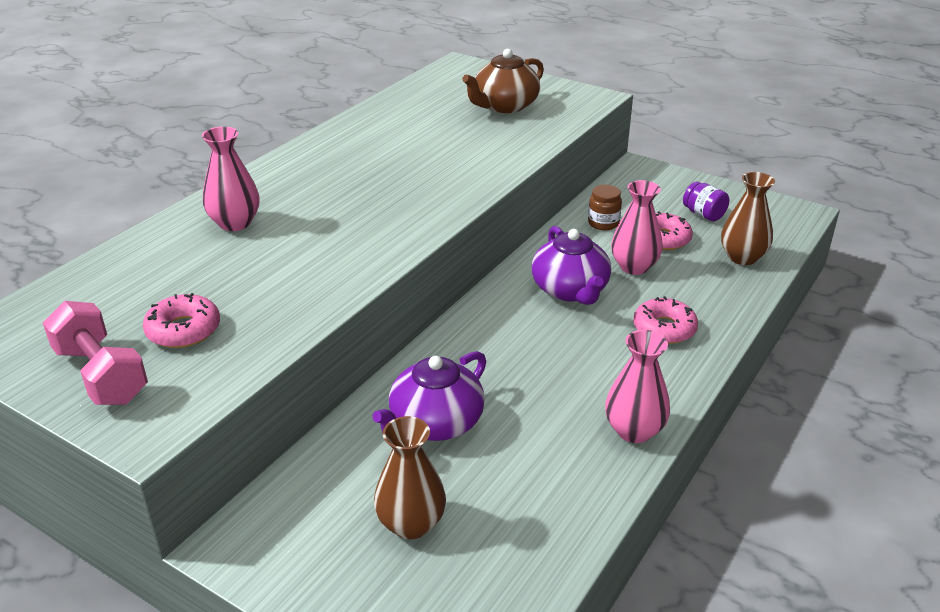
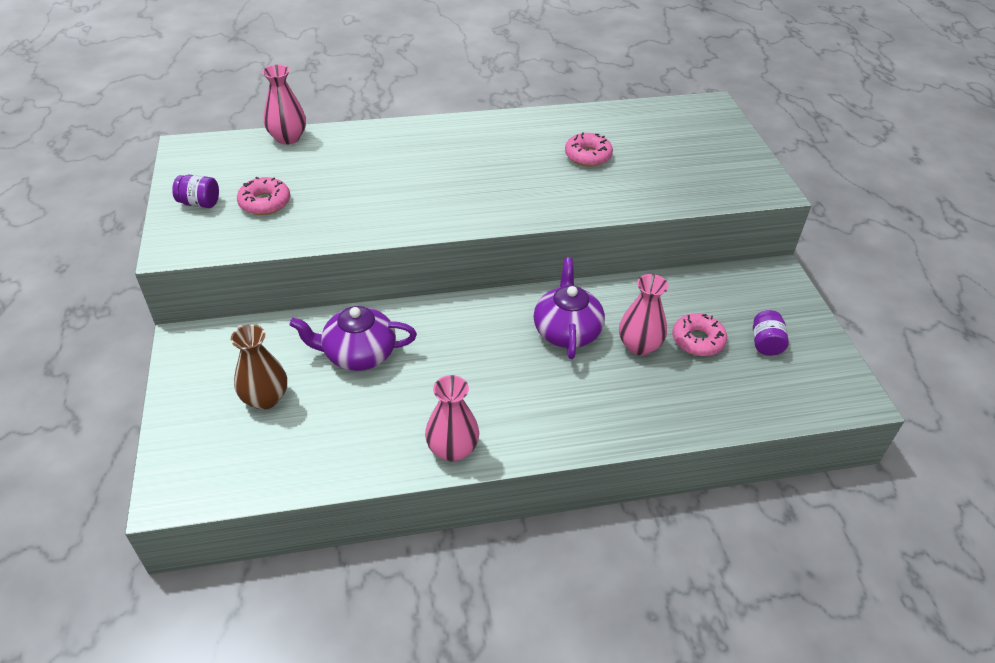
camera: 45 degrees right, 10 degrees up
pink dumbbell [43,301,148,405] -> purple jar [172,175,219,208]
pink vase [202,126,259,231] -> pink vase moved to [262,64,306,145]
brown teapot [462,49,544,113] -> none
purple teapot [532,226,611,305] -> purple teapot turned 150 degrees clockwise [534,257,605,359]
brown jar [588,185,622,230] -> none
pink donut [633,296,698,344] -> pink donut moved to [565,132,613,166]
brown vase [721,172,775,265] -> none

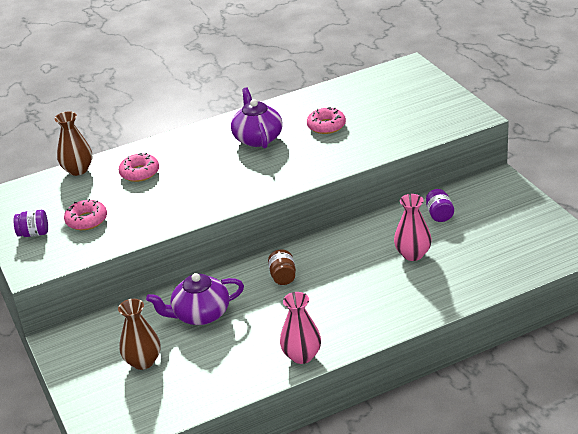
camera: 10 degrees left, 10 degrees down
pink vase [262,64,306,145] -> brown vase [55,111,92,176]
purple teapot [534,257,605,359] -> purple teapot moved to [231,87,283,148]
pink donut [672,313,727,356] -> pink donut moved to [119,153,159,182]
purple jar [753,310,789,356] -> purple jar moved to [426,189,454,222]
none -> brown jar [268,249,296,285]

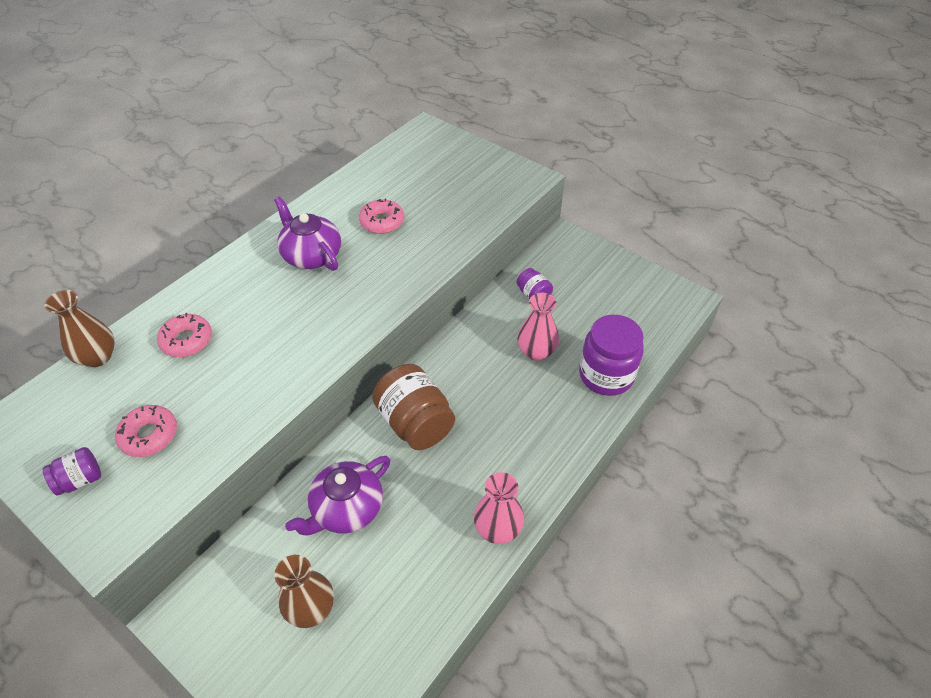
camera: 30 degrees left, 15 degrees up
brown jar [268,249,296,285] -> brown jar [372,364,455,450], size x1.97
none -> purple jar [579,315,644,396]

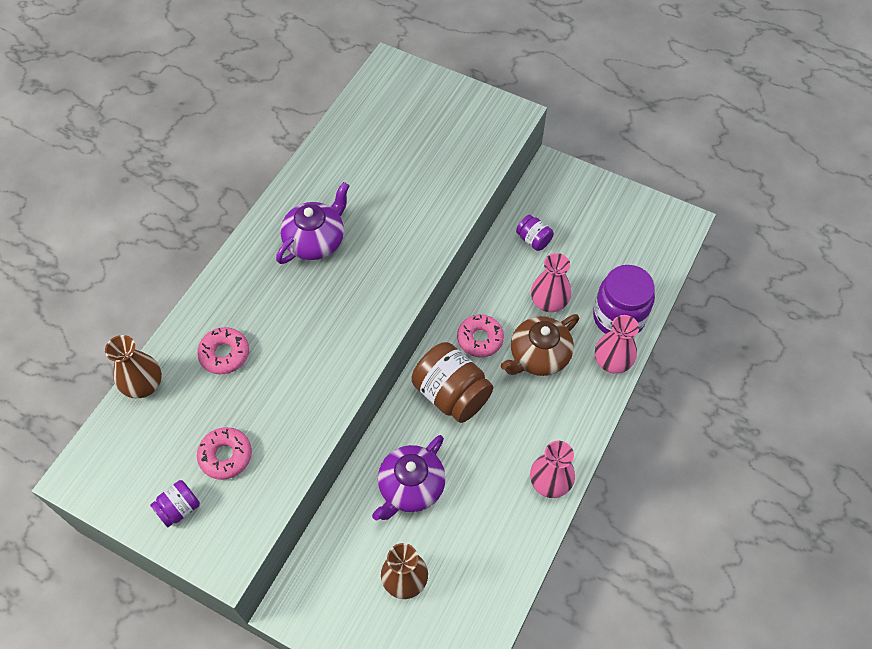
camera: 10 degrees left, 10 degrees up
purple teapot [274,197,341,271] -> purple teapot turned 90 degrees clockwise [276,182,350,264]
pink donut [359,198,404,234] -> pink donut moved to [457,314,504,357]
none -> brown teapot [501,314,579,376]
none -> pink vase [595,315,639,373]

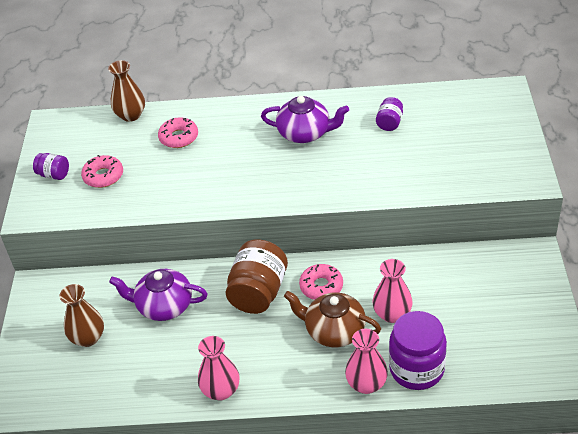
camera: 65 degrees right, 15 degrees down
purple jar [516,215,554,251] -> purple jar moved to [376,97,403,131]

